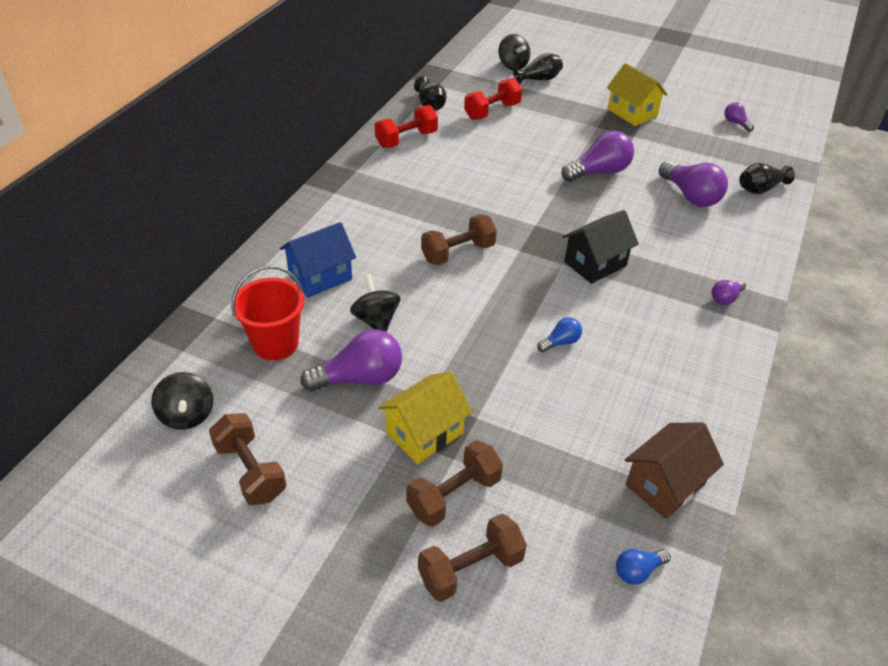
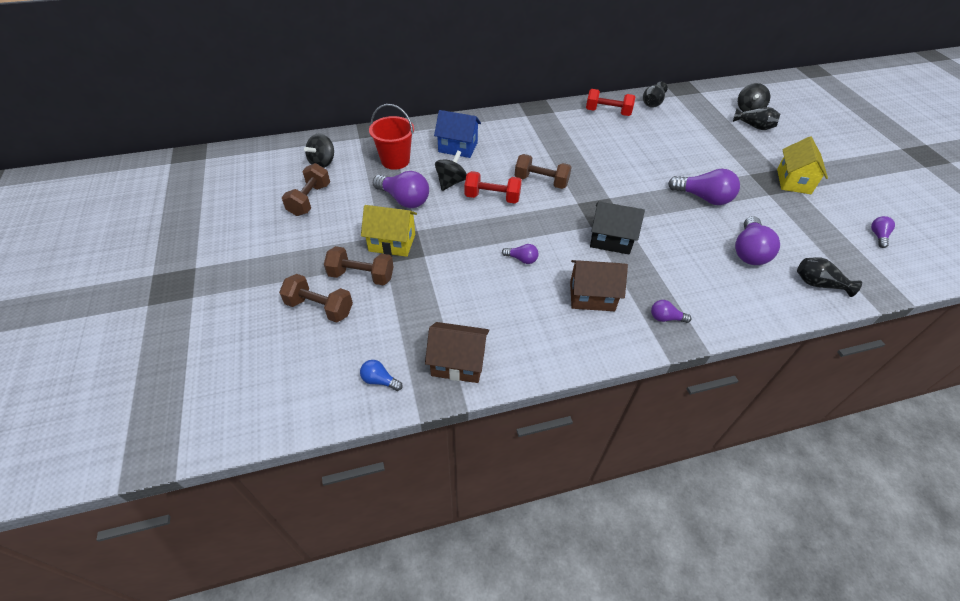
camera: 50 degrees right, 5 degrees up
red dumbbell [464,78,522,120] -> red dumbbell moved to [464,171,522,204]
blue light bulb [537,317,582,352] -> purple light bulb [502,244,539,264]
none -> brown house [570,260,628,311]

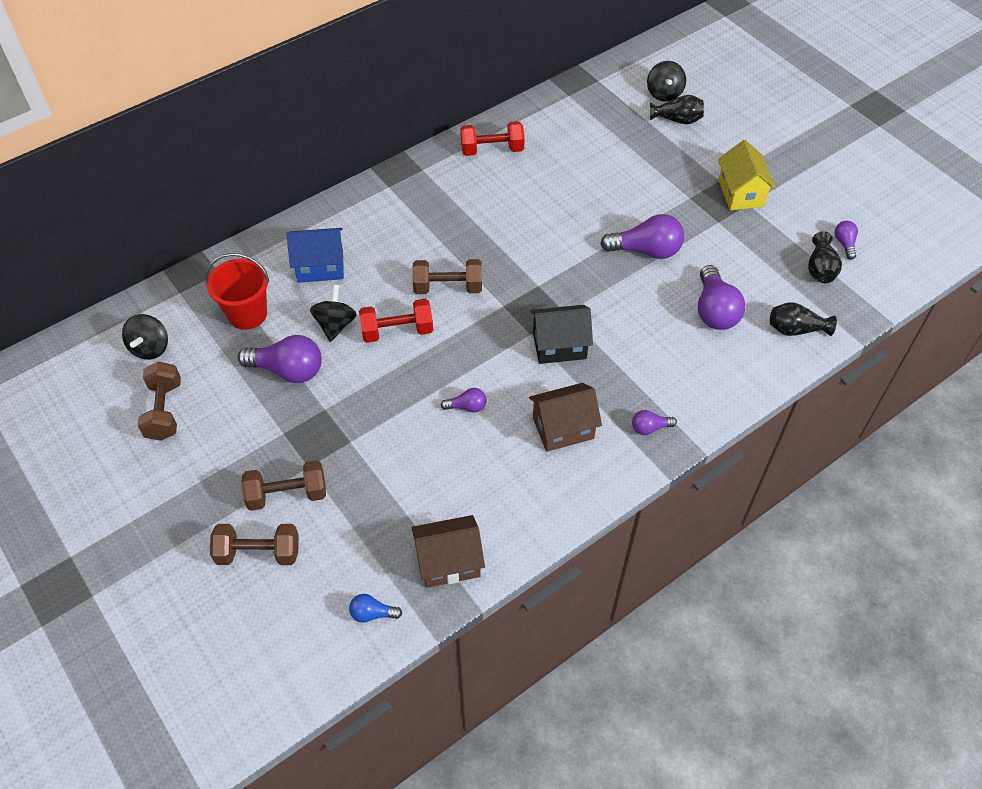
camera: 20 degrees left, 5 degrees up
yellow house [361,205,417,257] -> none
black vase [643,82,668,108] -> black vase moved to [808,231,842,283]

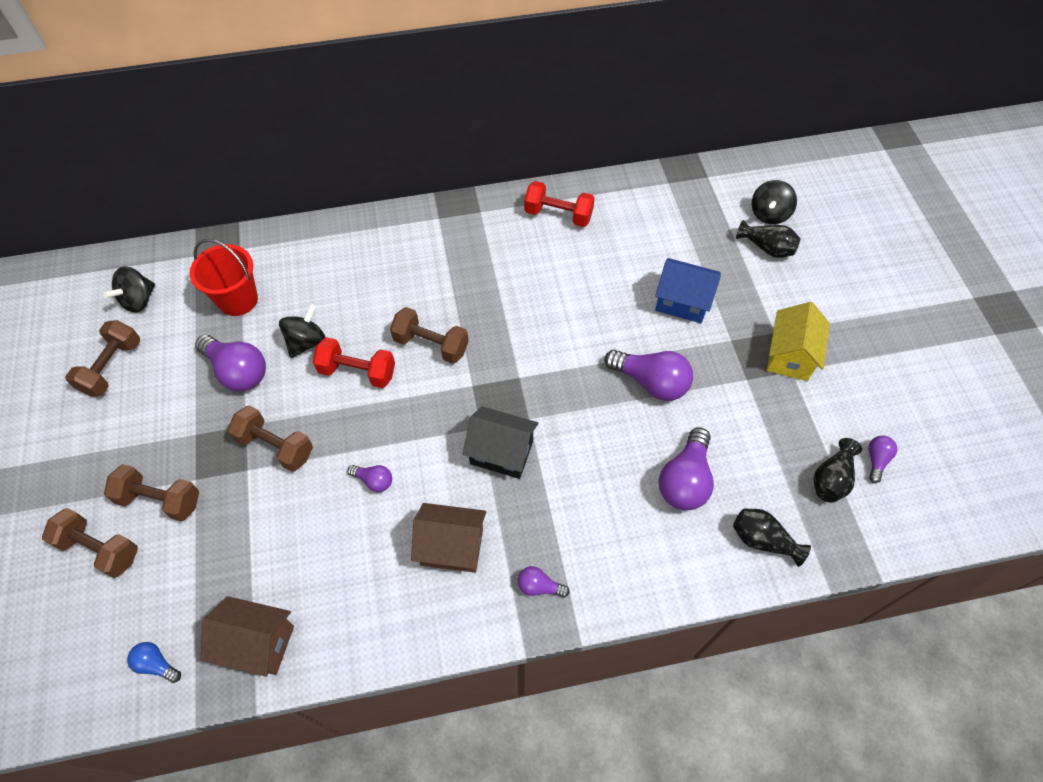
camera: 25 degrees right, 5 degrees up
blue house [286,228,344,283] -> blue house moved to [655,258,721,323]
none -> brown dumbbell [227,405,313,472]

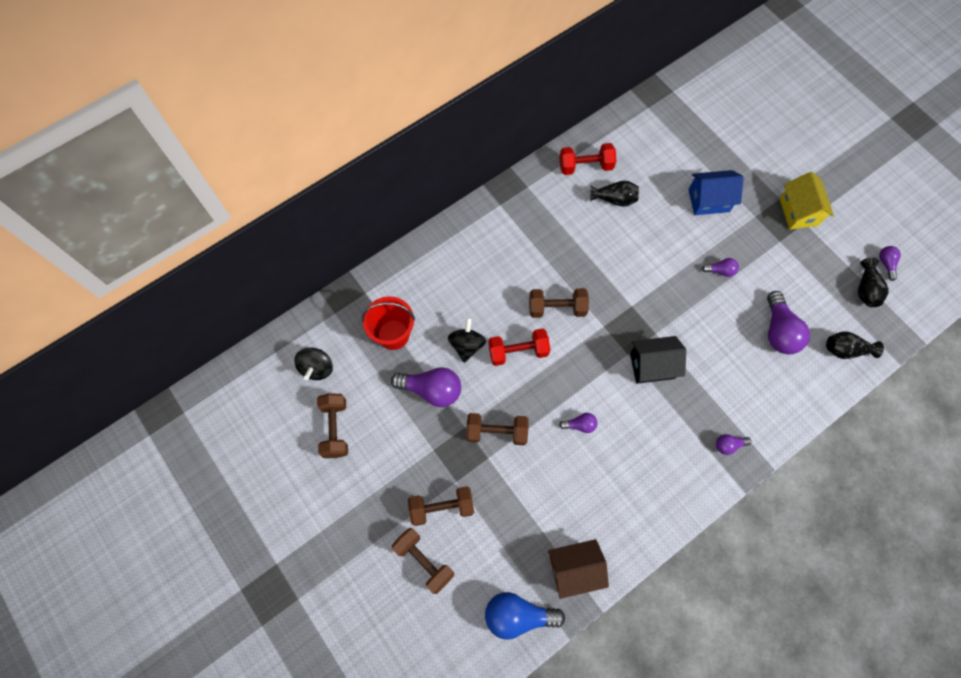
camera: 25 degrees left, 10 degrees up
brown dumbbell [42,508,138,578] -> brown dumbbell turned 45 degrees clockwise [392,528,454,594]
blue light bulb [127,642,181,683] -> blue light bulb [485,592,565,640], size x1.96
brown house [411,503,486,573] -> none
purple light bulb [604,350,693,401] -> purple light bulb [701,258,739,277], size x0.51
black vase [736,220,801,258] -> black vase moved to [590,180,639,207]
black spinning top [752,180,797,224] -> none

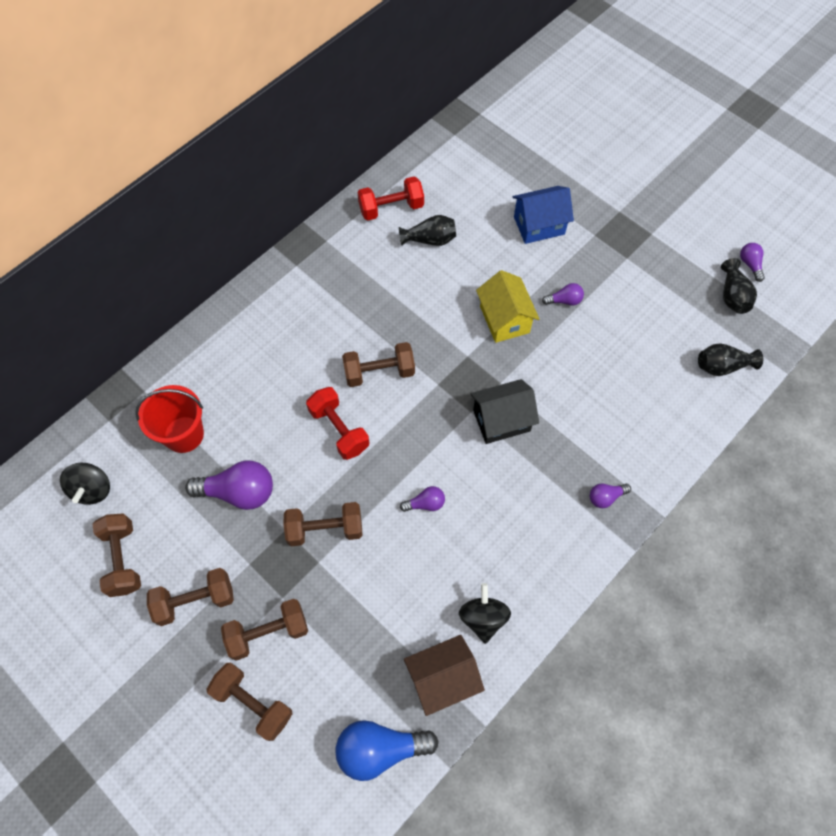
camera: 10 degrees left, 5 degrees down
black spinning top [448,317,486,363] -> black spinning top moved to [459,583,511,644]
red dumbbell [488,328,550,366] -> red dumbbell turned 75 degrees clockwise [306,387,369,460]
purple light bulb [767,291,810,354] -> none
yellow house [779,172,834,230] -> yellow house moved to [476,270,539,343]
none -> brown dumbbell [147,568,234,626]

